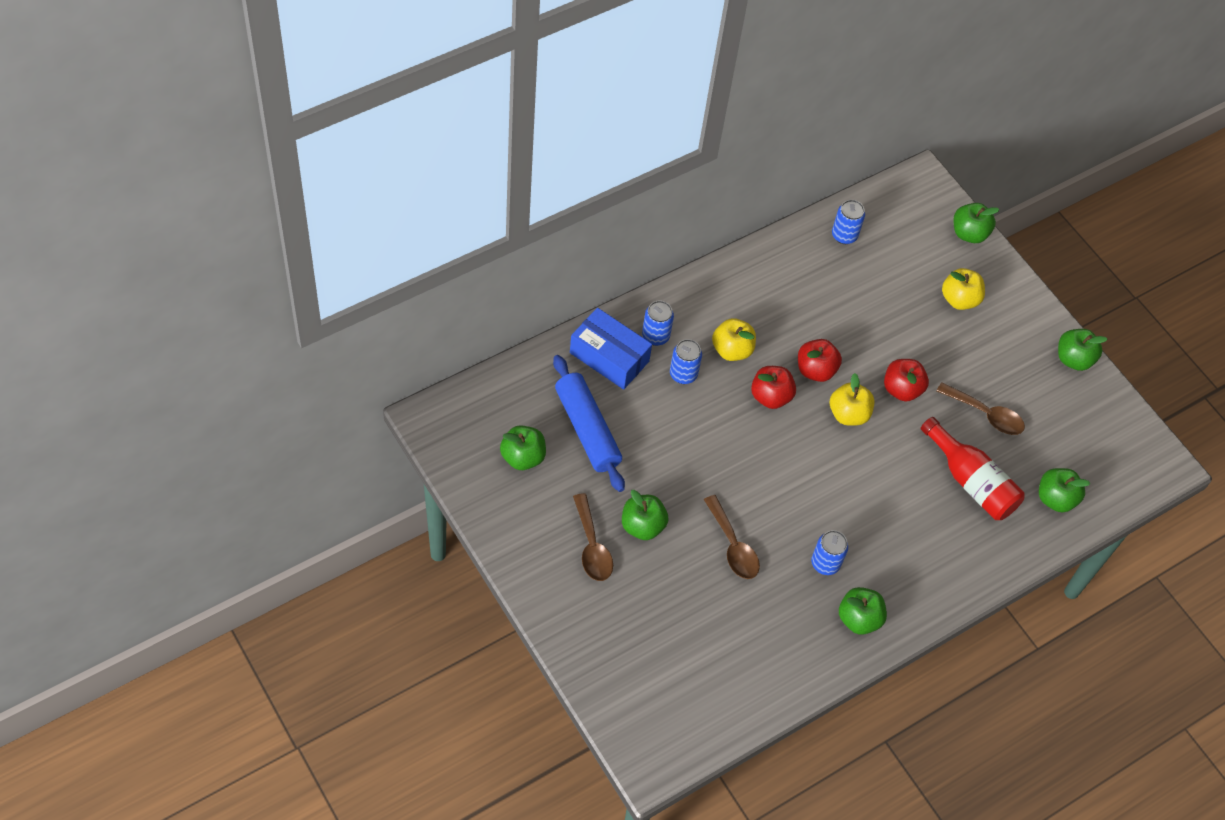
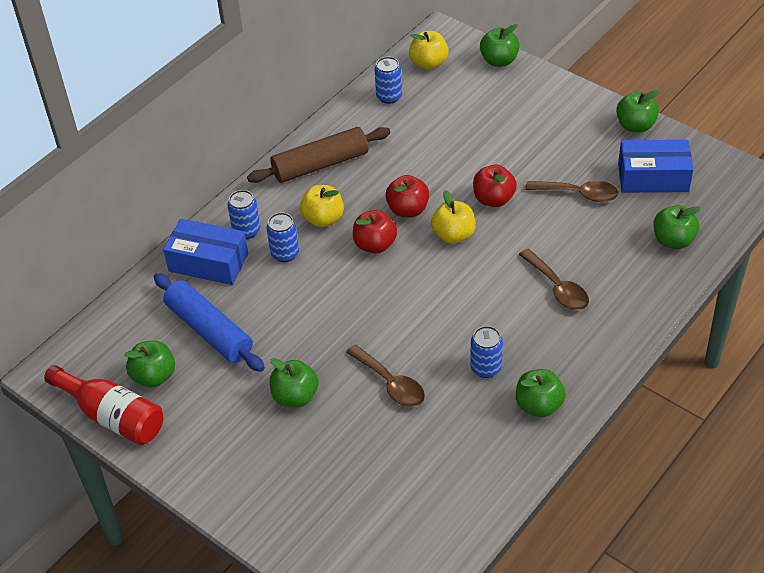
camera: 10 degrees left, 10 degrees down
brown spoon [573,493,613,581] -> brown spoon moved to [519,249,589,310]
red bottle [921,417,1024,520] -> red bottle moved to [44,365,163,445]
yellow apple [942,268,985,310] -> yellow apple moved to [409,31,449,70]
none -> brown rolling pin [247,127,390,183]
none -> blue box [618,140,694,193]

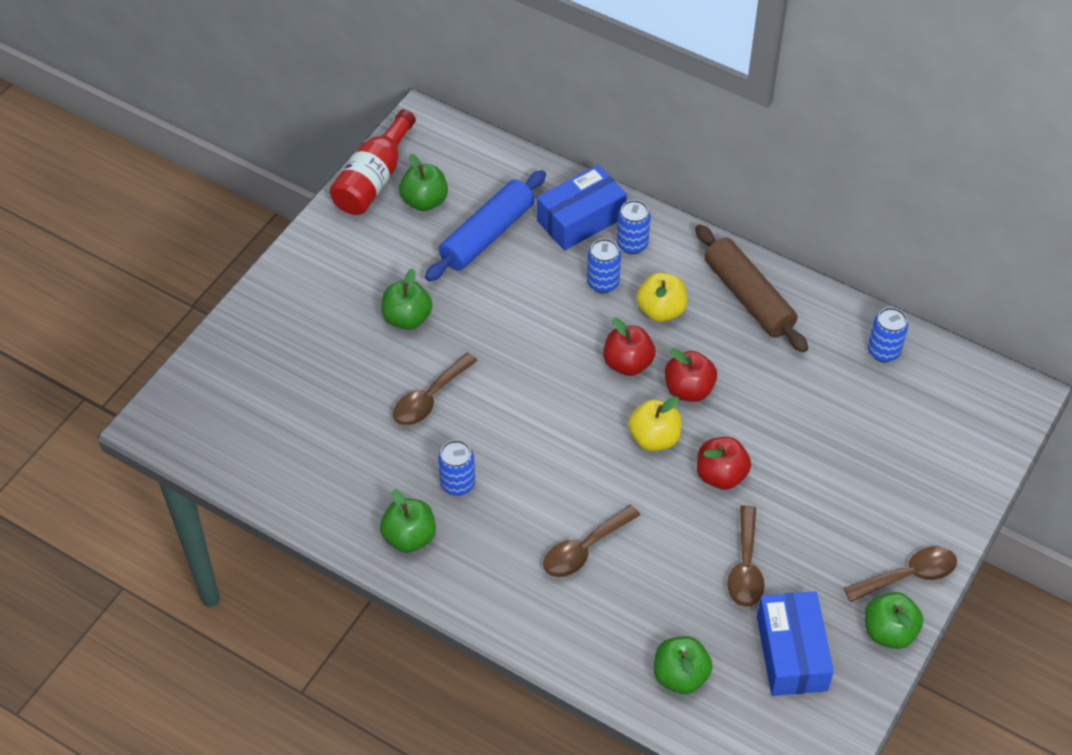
camera: 80 degrees right, 5 degrees up
blue box [163,219,248,285] -> blue box turned 45 degrees clockwise [537,165,627,251]
yellow apple [409,31,449,70] -> none
green apple [480,24,520,67] -> none
none -> brown spoon [843,547,957,602]

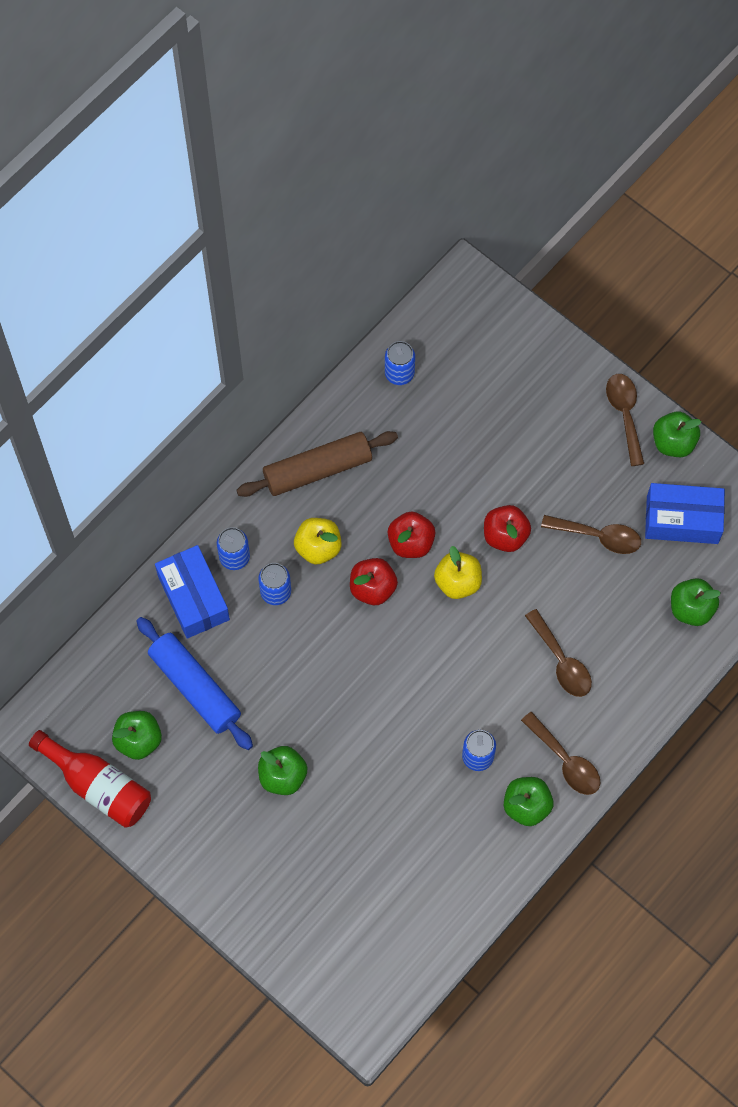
camera: 80 degrees left, 15 degrees up
brown spoon [393,353,478,426] -> brown spoon moved to [521,712,600,795]

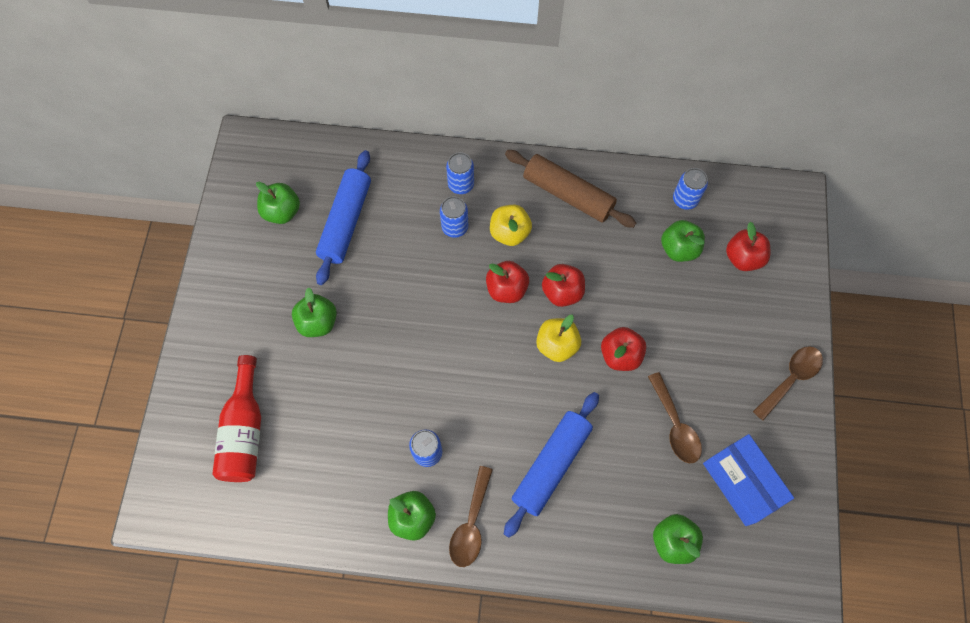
camera: 55 degrees right, 0 degrees up
red bottle [29,730,151,828] -> red bottle moved to [212,355,261,482]
blue box [155,545,230,639] -> none
brown spoon [525,609,592,697] -> blue rolling pin [504,392,599,538]
green apple [653,412,702,457] -> green apple moved to [661,220,705,262]
none -> red apple [726,222,770,271]

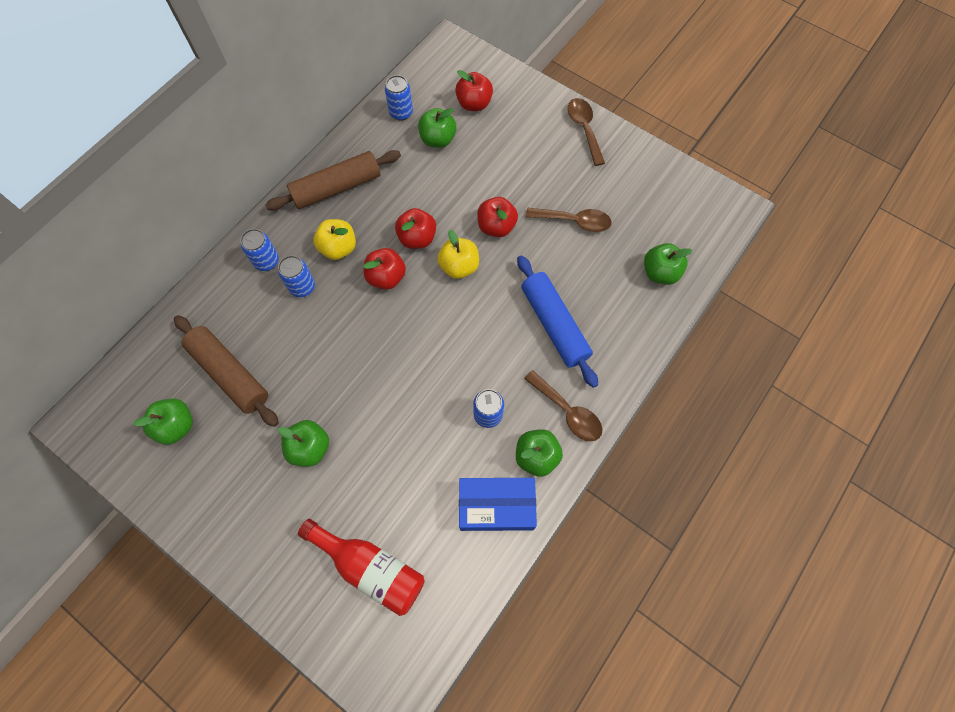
camera: 60 degrees left, 0 degrees up
blue rolling pin [316,150,371,285] -> brown rolling pin [174,315,279,427]
blue box [703,434,794,526] -> blue box moved to [459,478,537,531]

